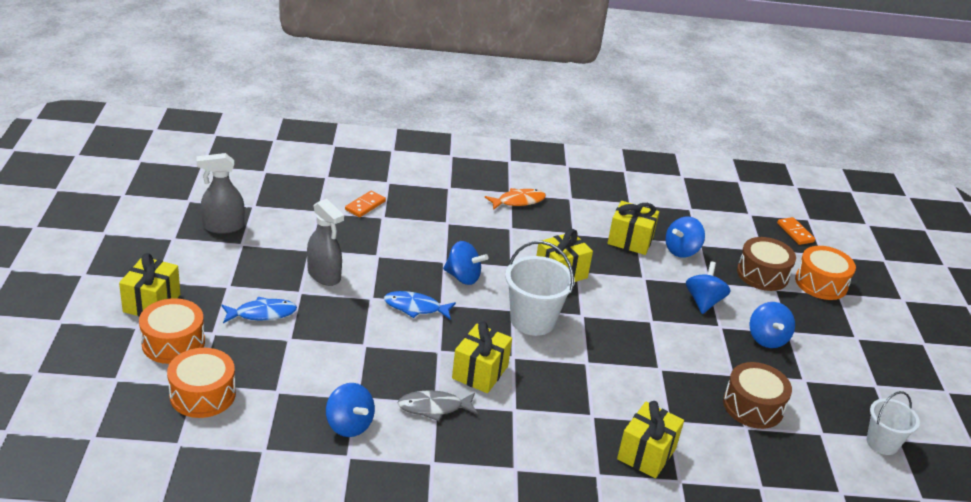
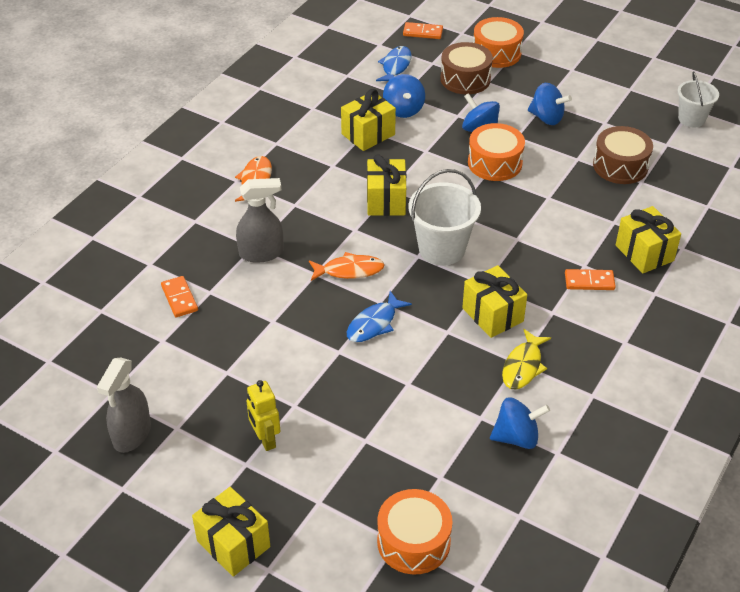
camera: 55 degrees left, 10 degrees up
orange drum [139,298,205,364] -> orange drum moved to [468,123,525,181]
blue fish [222,297,297,323] -> blue fish moved to [376,46,412,81]
grey spray bottle [307,199,344,286] -> grey spray bottle moved to [236,178,284,263]
grey fish [398,390,478,421] -> yellow fish [502,329,551,390]
blue spinning top [443,241,488,285] -> orange fish [309,252,385,281]
none -> yellow robot [246,380,280,451]
none -> orange domino [565,269,616,290]

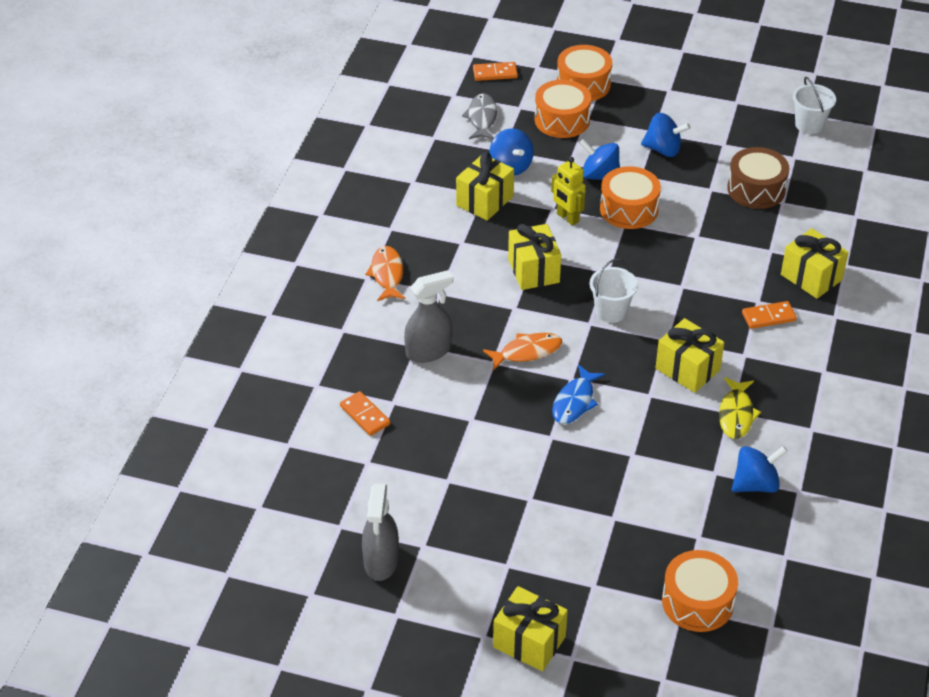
camera: 15 degrees left, 0 degrees up
yellow robot [246,380,280,451] -> yellow robot moved to [551,157,586,226]
blue fish [376,46,412,81] -> grey fish [462,93,497,139]
white bucket [408,169,481,266] -> white bucket [590,259,638,323], size x0.64
brown drum [440,42,493,94] -> orange drum [535,79,591,138]

